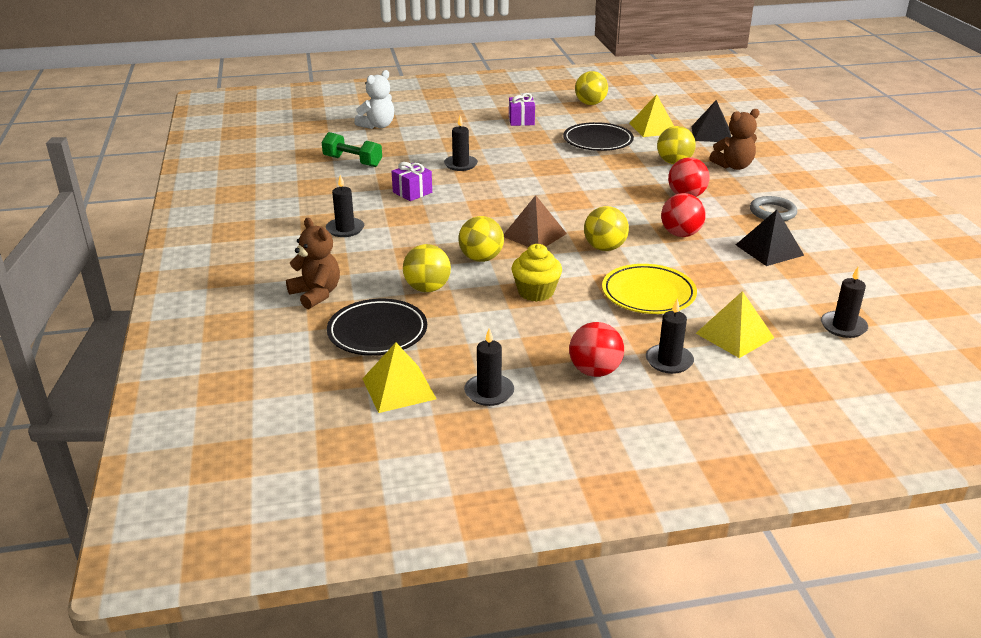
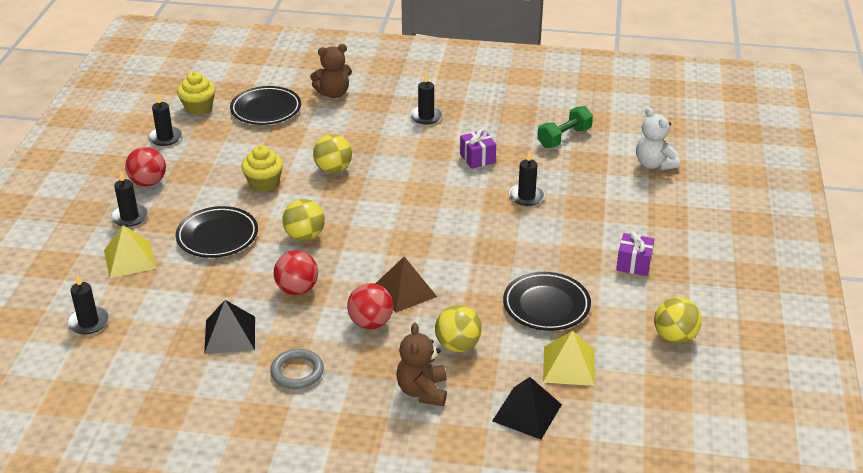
camera: 110 degrees right, 5 degrees up
yellow pyramid [362,343,437,413] -> yellow cupcake [177,72,215,115]
yellow ball [403,244,451,292] -> none
brown pyramid [504,195,567,247] -> brown pyramid moved to [375,256,437,313]
yellow plate [602,264,697,314] -> black plate [176,206,258,258]

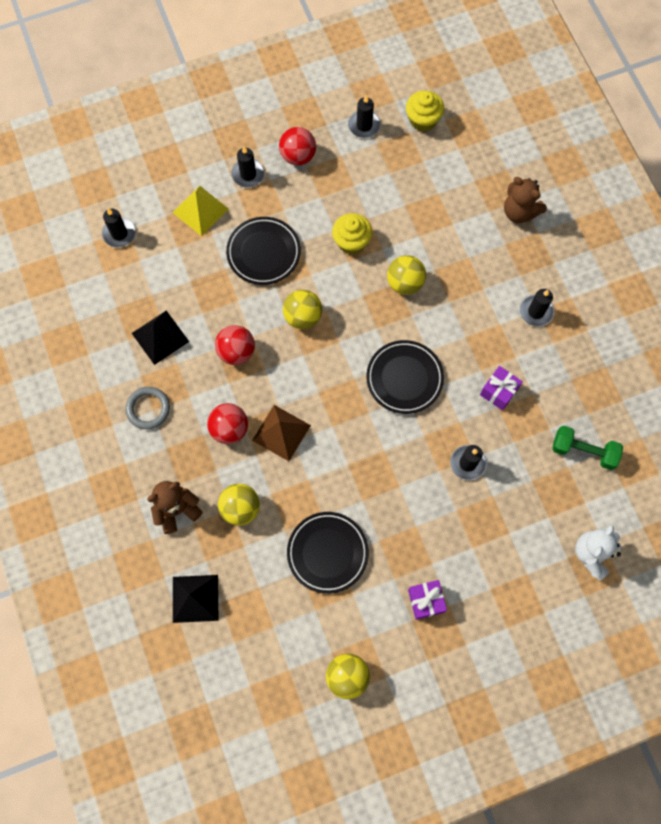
camera: 60 degrees right, 35 degrees up
black plate [230,86,301,125] -> black plate moved to [366,340,444,414]
yellow pyramid [543,330,595,386] -> none

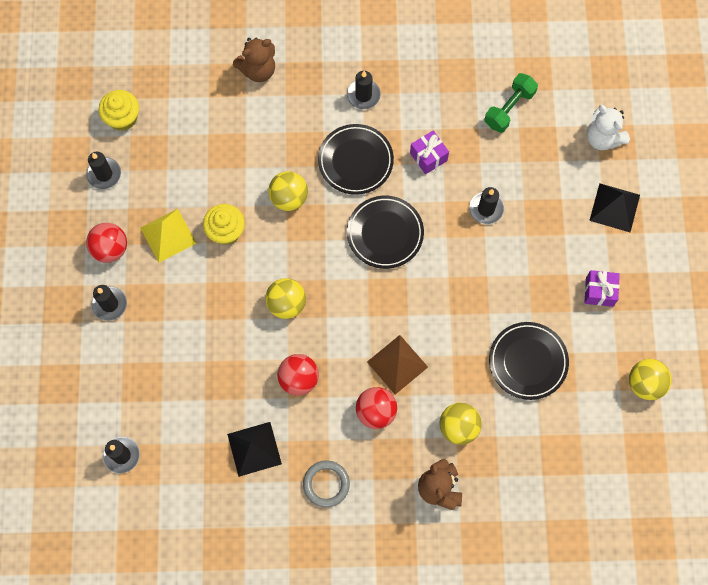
camera: 70 degrees left, 0 degrees up
yellow pyramid [172,186,229,236] -> yellow pyramid moved to [140,209,197,263]
black pyramid [173,575,219,623] -> black pyramid moved to [589,183,640,232]
black plate [226,217,301,285] -> black plate moved to [318,124,394,195]

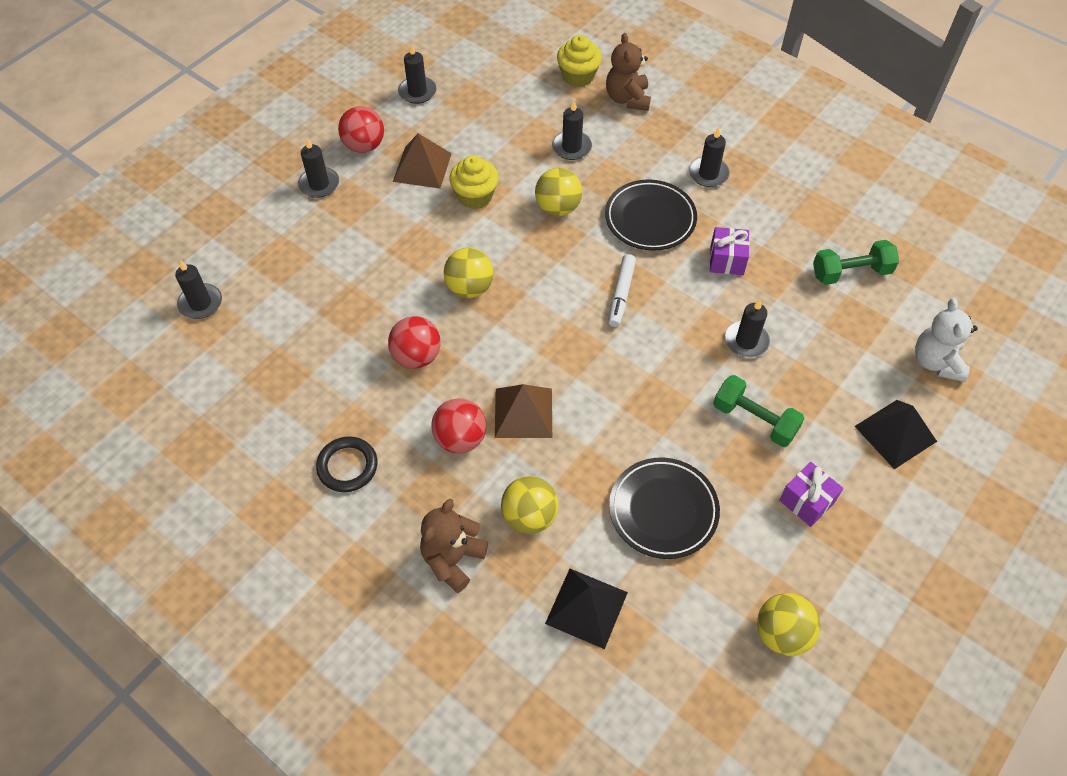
camera: 40 degrees right, 15 degrees down
yellow cupcake [99,90,139,131] -> yellow cupcake moved to [557,35,602,87]
yellow pyramid [140,209,197,263] -> brown pyramid [393,134,452,189]
black pyramid [227,422,282,477] -> black pyramid moved to [545,569,628,649]
brown teddy bear [233,37,275,82] -> brown teddy bear turned 75 degrees clockwise [606,33,651,111]
grey ring [303,461,350,507] -> black ring [316,436,378,492]
black plate [347,196,424,269] -> white marker [608,254,636,327]
none -> black candle [552,101,592,160]
none -> green dumbbell [713,375,805,447]

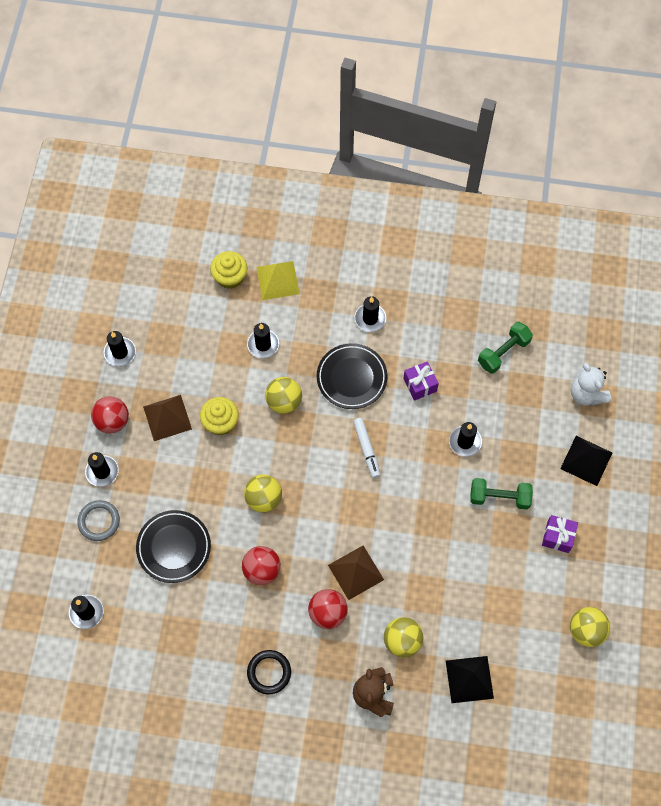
camera: 30 degrees left, 10 degrees up
brown teddy bear [606,33,651,111] -> yellow pyramid [256,261,300,300]
black plate [609,458,720,559] -> black plate moved to [136,510,211,583]
none -> grey ring [77,500,120,541]

